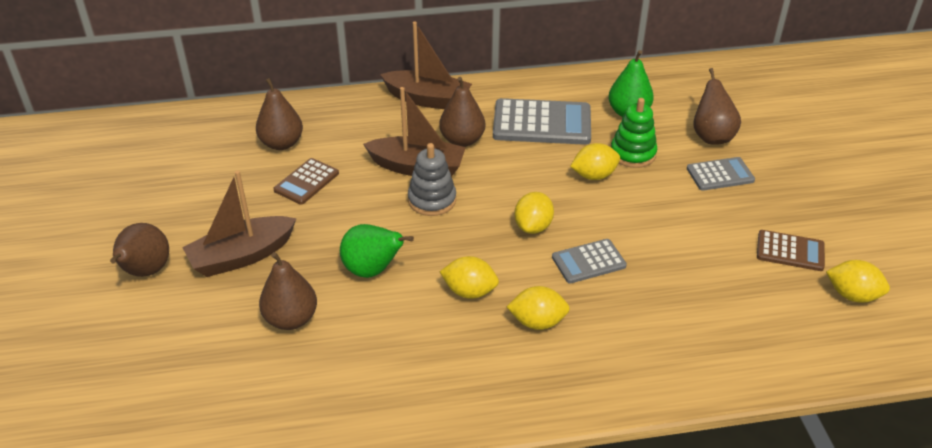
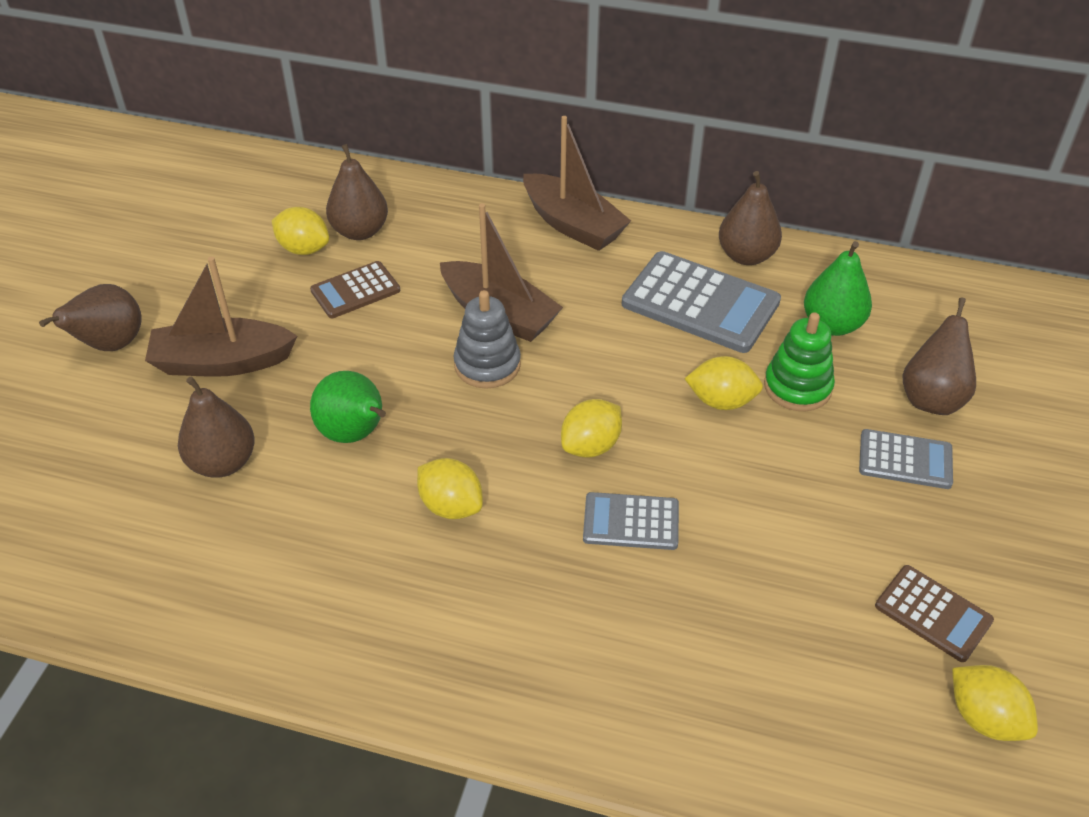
camera: 25 degrees right, 5 degrees up
brown pear [439,77,485,147] -> brown pear moved to [719,171,782,265]
yellow lemon [507,286,570,330] -> yellow lemon moved to [272,207,329,255]

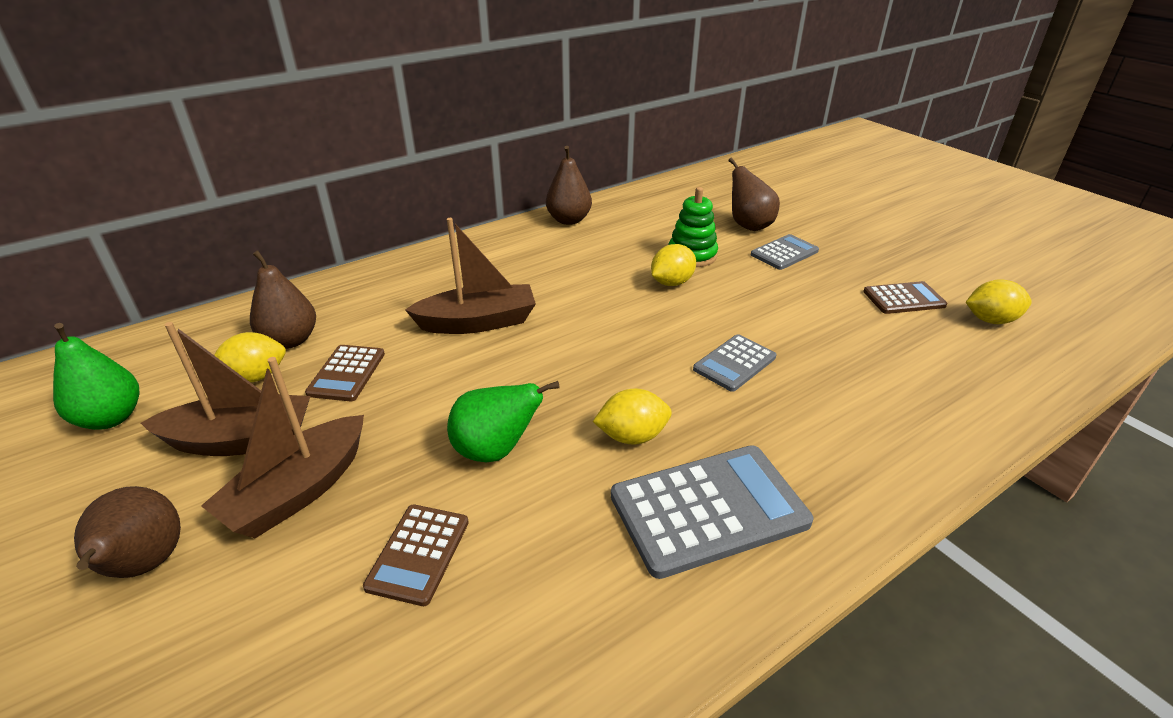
camera: 50 degrees left, 10 degrees down
brown pear [178,377,255,478] -> brown calculator [363,505,469,606]
grey stacking toy [453,290,521,389] -> none
brown boat [523,116,631,251] -> brown boat moved to [141,322,310,456]
yellow lemon [561,399,622,457] -> none
grey calculator [622,251,781,353] -> grey calculator moved to [611,445,813,579]
green pear [804,241,872,336] -> green pear moved to [53,323,139,430]

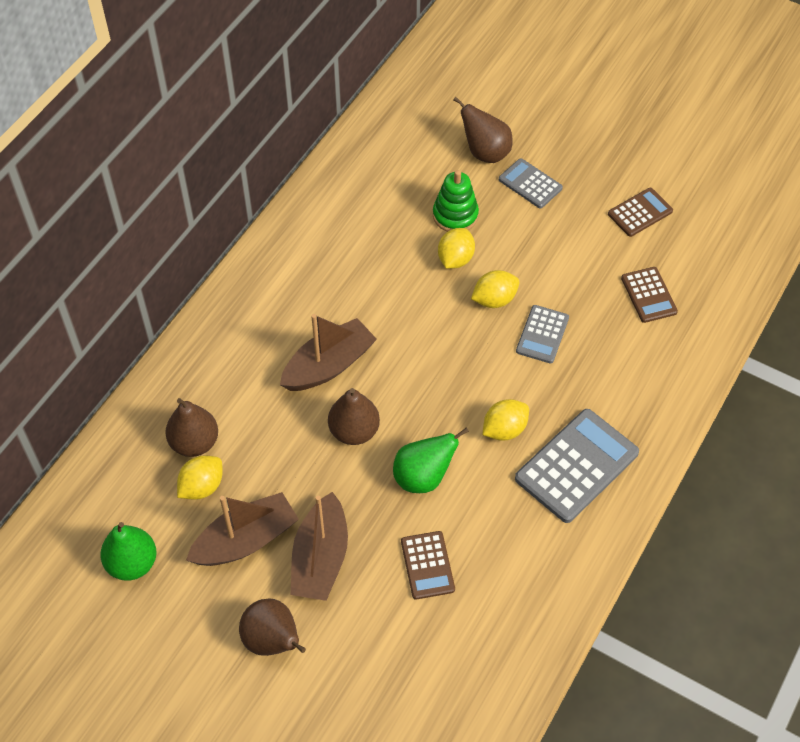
camera: 25 degrees left, 20 degrees up
brown calculator [305,345,385,401] -> brown calculator moved to [621,267,678,323]
brown pear [546,146,592,225] -> brown pear moved to [328,388,380,445]
grey calculator [751,234,819,270] -> grey calculator turned 75 degrees counterclockwise [499,158,563,208]
yellow lemon [966,279,1032,324] -> yellow lemon moved to [471,270,519,308]

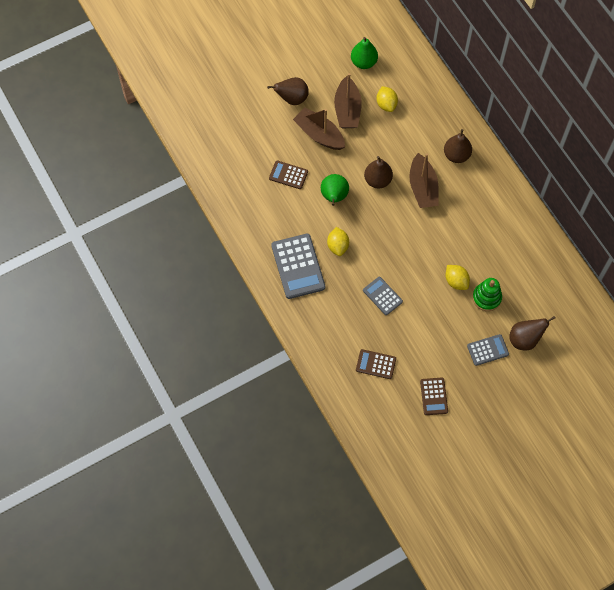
camera: 120 degrees right, 10 degrees up
brown pear [165,398,218,457] -> brown pear moved to [444,129,472,163]
yellow lemon [471,270,519,308] -> none

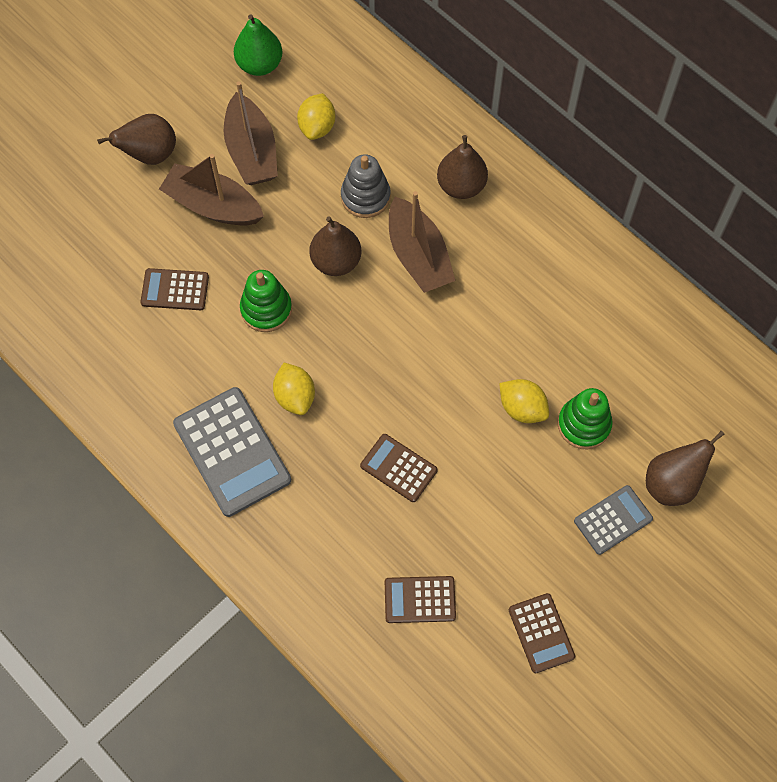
camera: 15 degrees left, 0 degrees up
green pear [321,174,349,206] -> green stacking toy [240,270,292,332]
grey calculator [363,277,403,315] -> brown calculator [360,434,438,502]
yellow lemon [377,86,398,112] -> yellow lemon turned 45 degrees clockwise [297,93,335,140]
none -> grey stacking toy [341,154,391,218]

